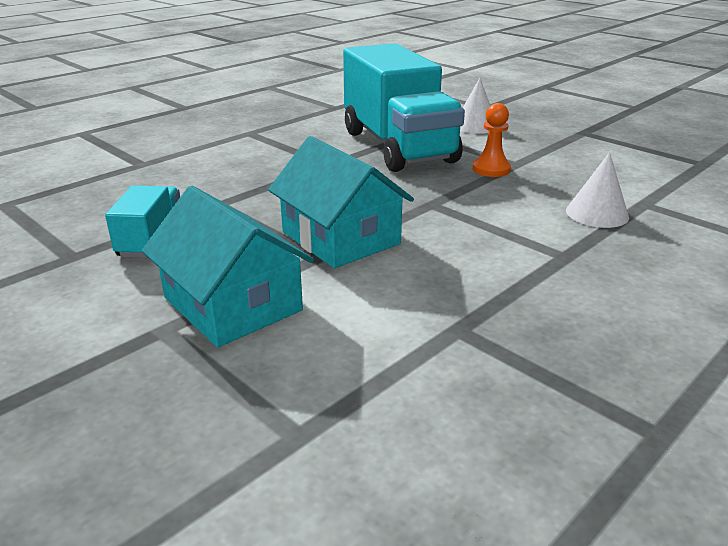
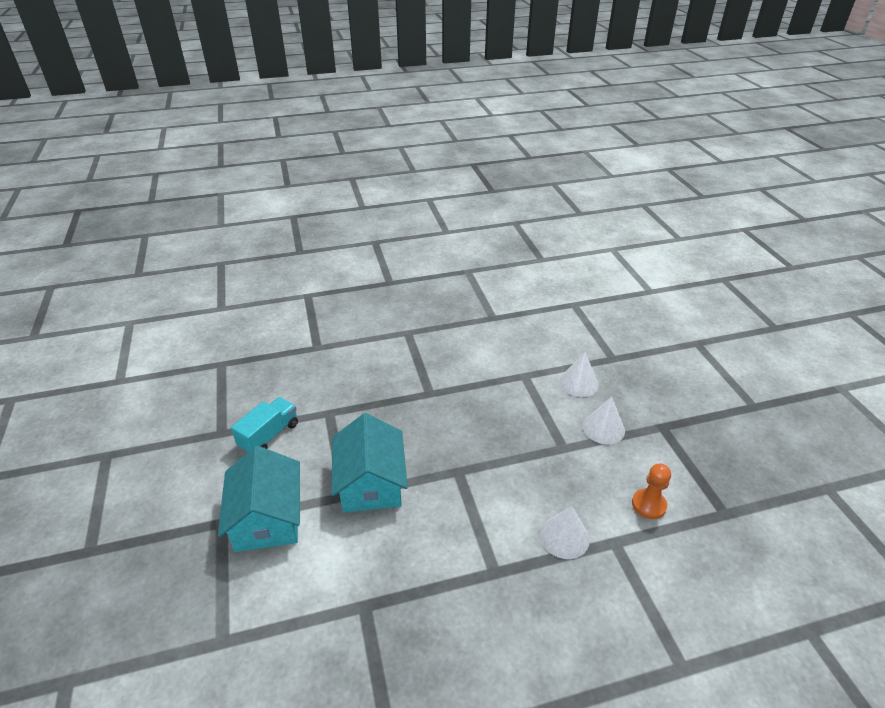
camera: 30 degrees right, 10 degrees up
turquoise truck [343,43,465,172] -> none
orange pawn [473,103,511,177] -> orange pawn moved to [632,463,671,519]
none -> white cone [583,397,625,444]

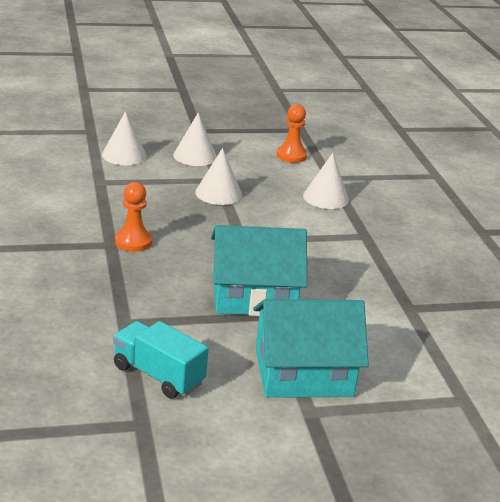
camera: 90 degrees left, 10 degrees down
none -> orange pawn [115,182,152,252]
none -> white cone [195,148,242,205]

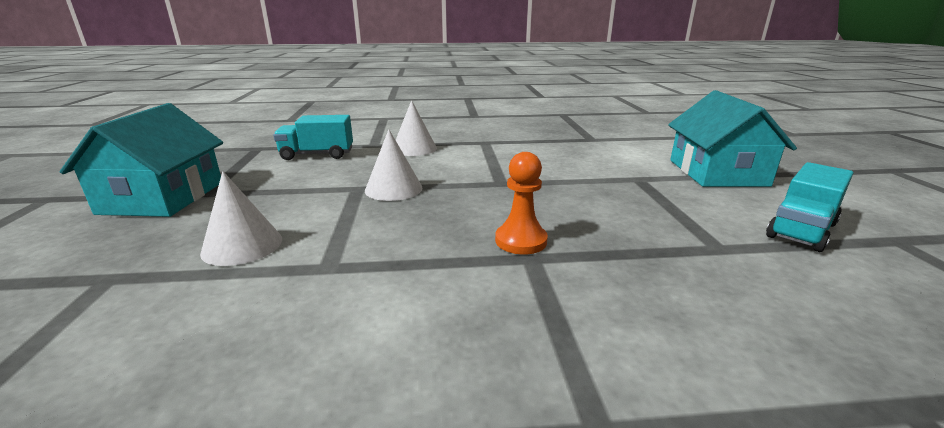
camera: 80 degrees left, 5 degrees down
white cone [173,113,217,166] -> none
turquoise house [211,225,307,316] -> turquoise house moved to [60,103,223,217]
orange pawn [276,104,307,163] -> turquoise truck [273,115,353,160]

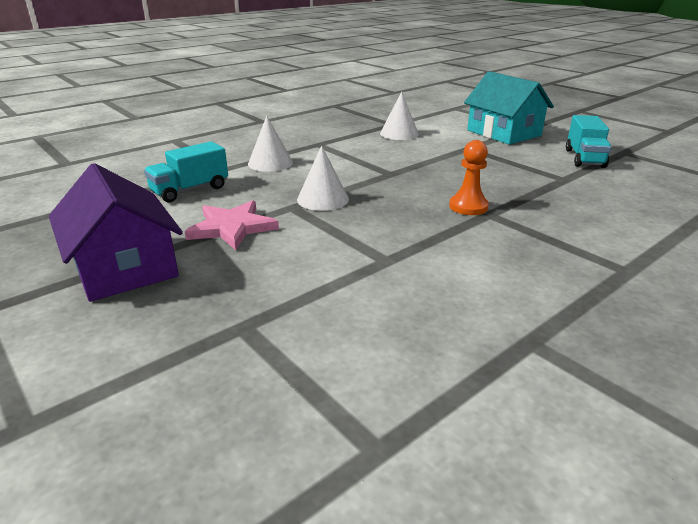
camera: 35 degrees left, 5 degrees up
turquoise house [60,103,223,217] -> purple house [49,163,183,302]
white cone [200,171,282,266] -> white cone moved to [380,92,419,140]
none -> pink star [185,200,279,250]

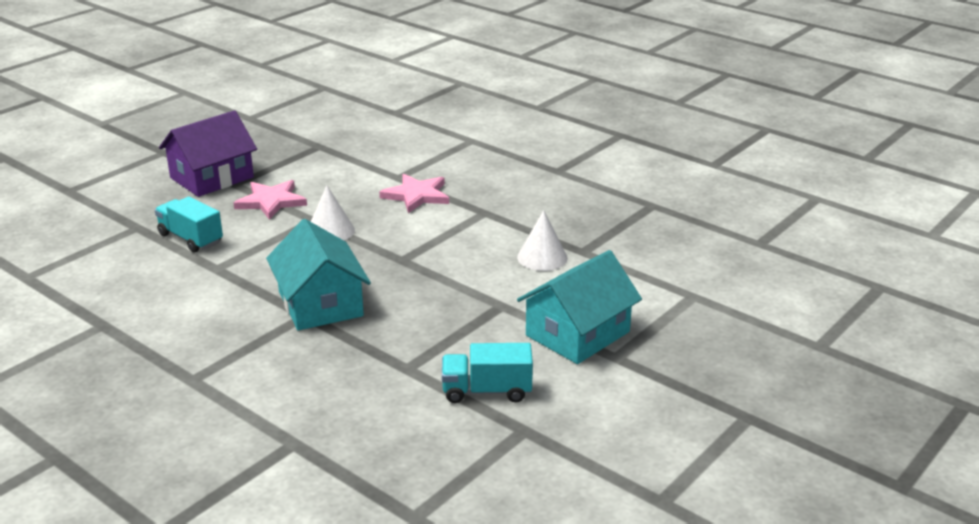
camera: 80 degrees right, 0 degrees up
turquoise truck [144,141,228,203] -> turquoise truck moved to [155,197,223,253]
white cone [248,116,293,172] -> pink star [379,174,449,213]
orange pawn [449,140,489,215] -> turquoise house [266,219,371,331]

